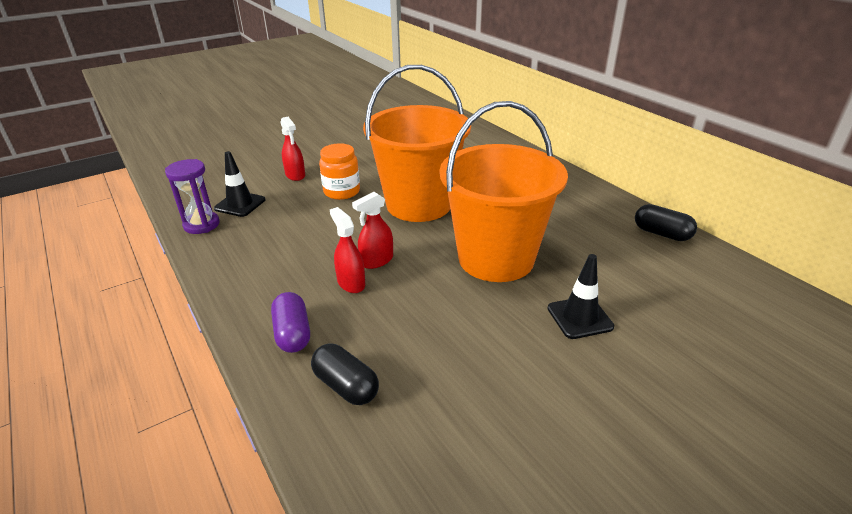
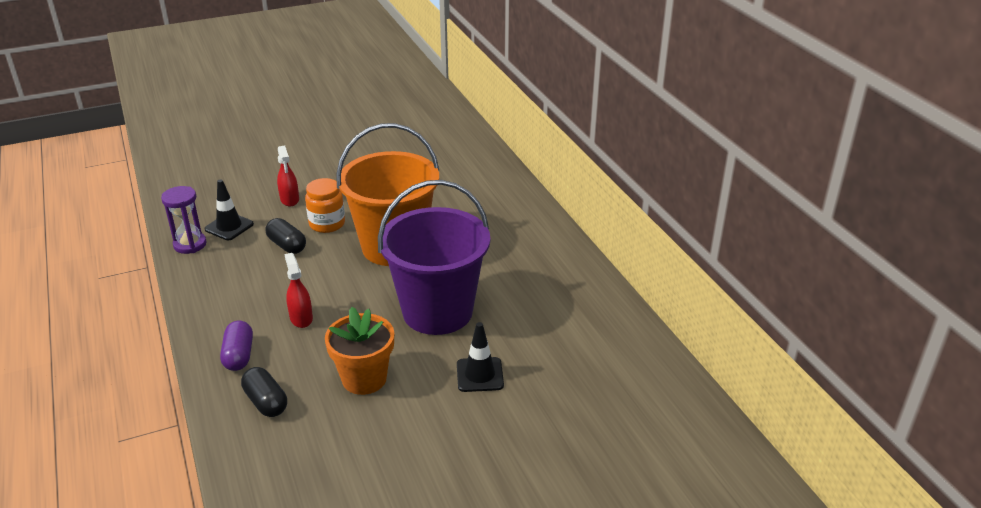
camera: 10 degrees right, 0 degrees up
red spray bottle [352,192,393,269] -> none
orange bucket [440,101,568,282] -> purple bucket [378,180,490,335]
black capsule [635,204,697,241] -> black capsule moved to [265,218,306,254]
none -> orange flower pot [325,307,394,395]

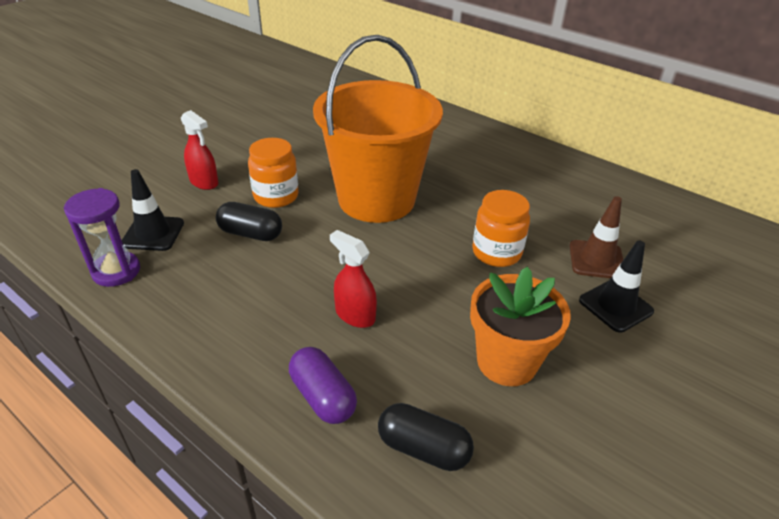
camera: 30 degrees left, 5 degrees up
purple bucket [378,180,490,335] -> orange jar [472,190,530,267]
none -> brown traffic cone [569,196,623,278]

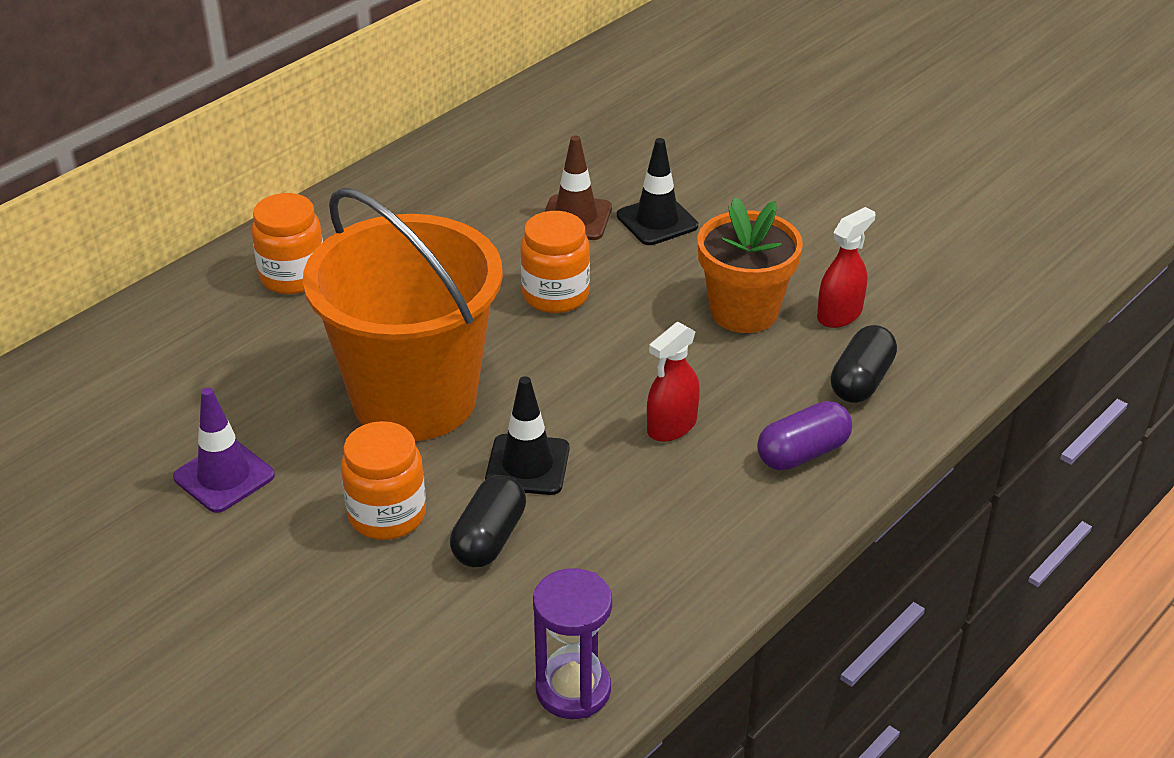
camera: 85 degrees left, 0 degrees up
black traffic cone [122,169,184,251] -> black traffic cone moved to [485,376,570,495]
red spray bottle [181,110,218,190] -> red spray bottle moved to [817,207,875,328]
none -> purple traffic cone [173,388,275,513]
none -> orange jar [252,193,323,294]

